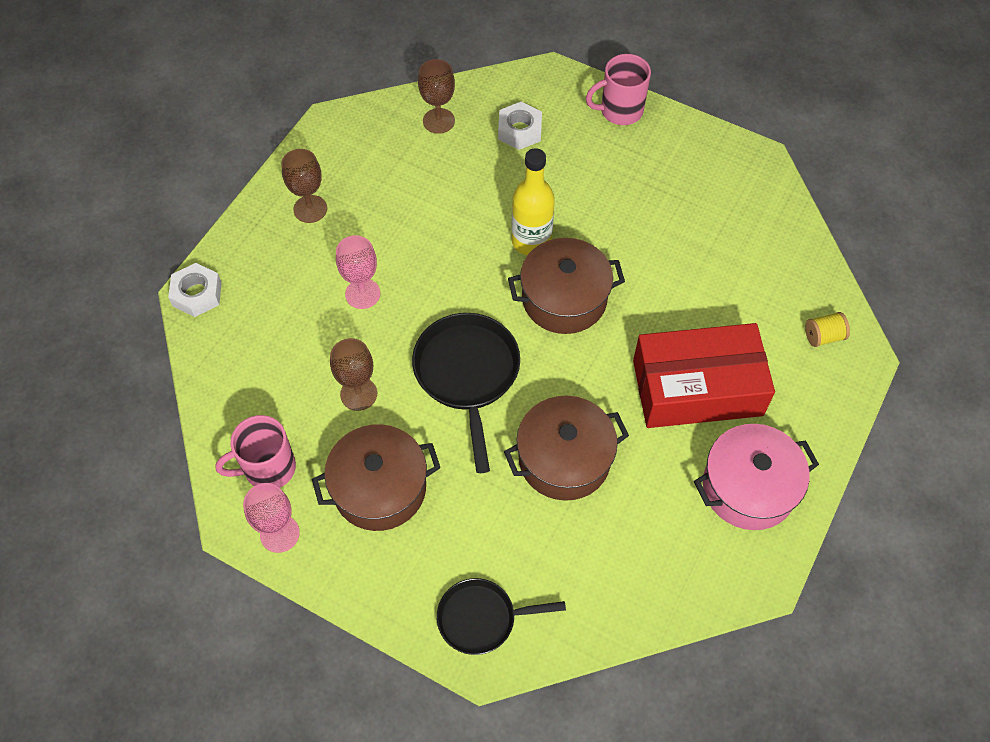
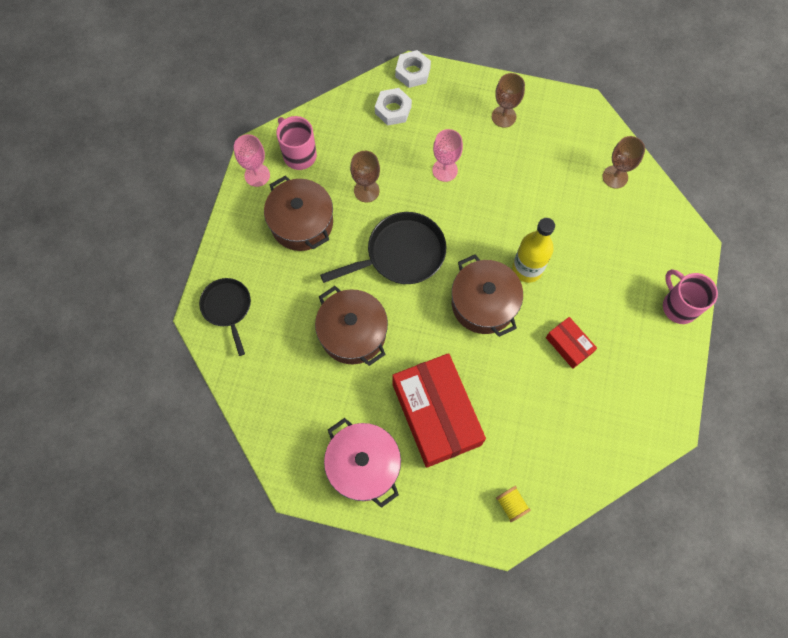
camera: 75 degrees right, 10 degrees up
white nut [498,102,542,150] -> white nut moved to [375,88,412,126]
none -> red box [546,317,597,369]

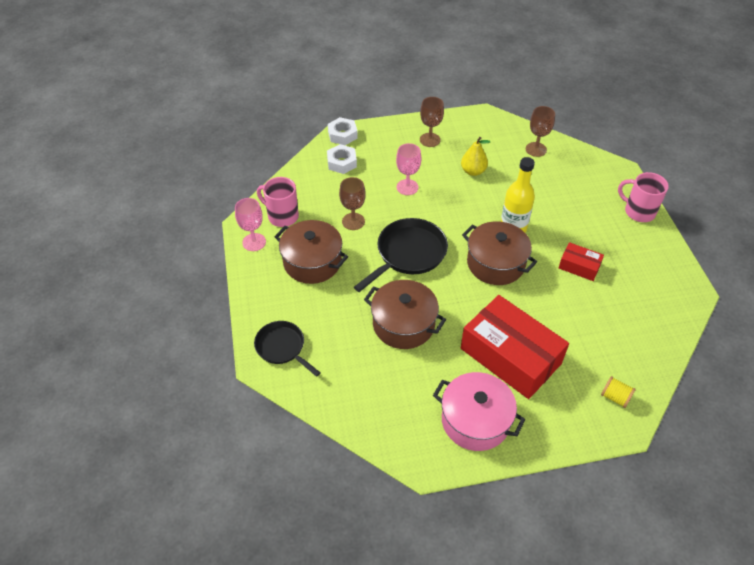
camera: 25 degrees left, 20 degrees down
none -> yellow pear [461,137,490,176]

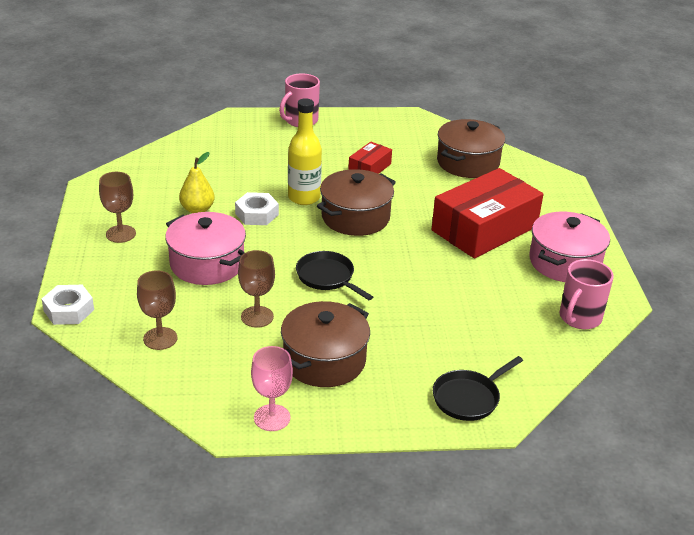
camera: 85 degrees left, 15 degrees down
pink mug [257,177,299,227] -> pink mug moved to [559,259,614,329]
white nut [327,144,357,174] -> white nut moved to [235,192,279,225]
black pan [354,218,448,292] -> black pan [296,251,373,300], size x0.64
brown pot [364,280,446,349] -> brown pot moved to [437,119,505,178]
pink goblet [396,143,421,195] -> pink pot [165,212,246,285]
brown goblet [526,106,555,157] -> brown goblet moved to [137,270,177,350]
yellow spool [601,376,636,408] -> none

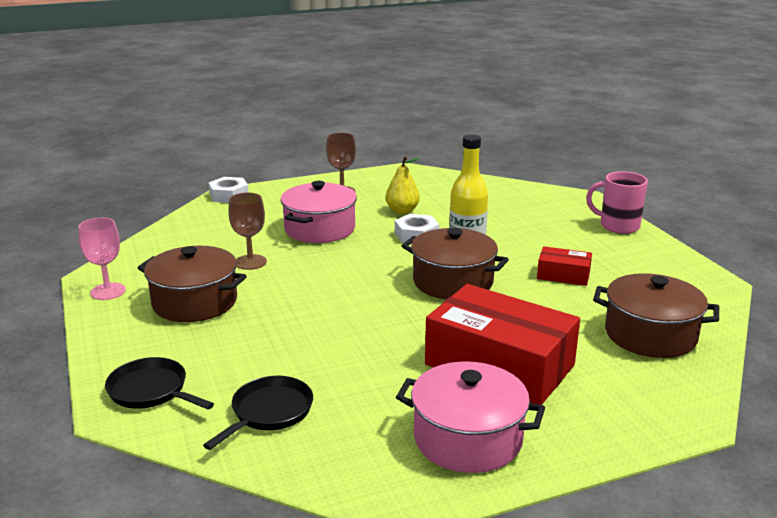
camera: 75 degrees right, 10 degrees down
brown goblet [137,270,177,350] -> none
black pan [296,251,373,300] -> black pan moved to [203,376,313,450]
pink mug [559,259,614,329] -> none

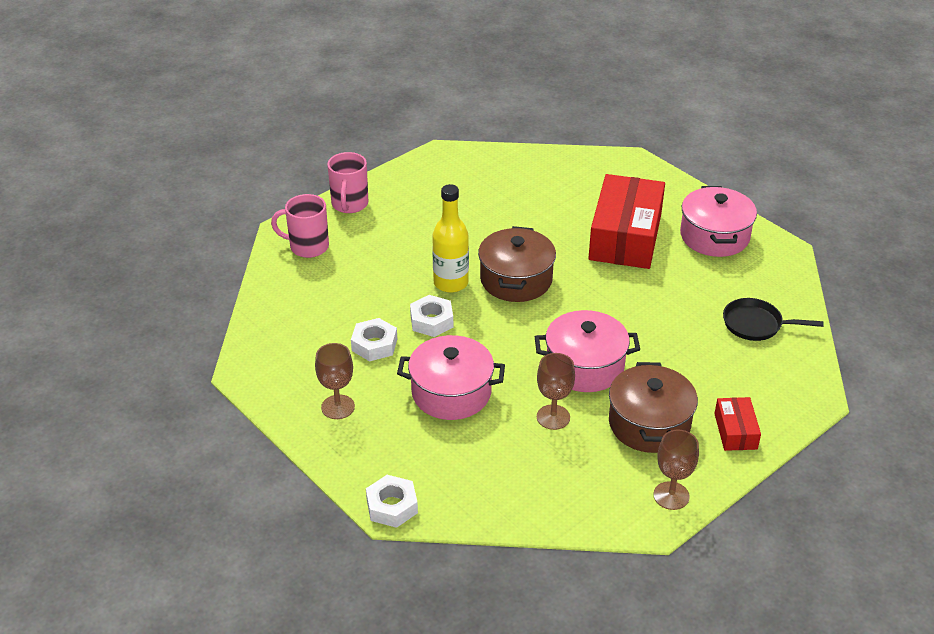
camera: 110 degrees left, 15 degrees up
pink goblet [78,218,126,300] -> brown goblet [653,430,699,510]
black pan [105,357,214,409] -> none
yellow pear [385,156,420,214] -> white nut [351,318,397,361]
red box [537,246,592,286] -> red box moved to [714,397,761,451]
brown pot [593,273,719,358] -> none
none -> pink mug [271,194,329,258]
none -> pink pot [535,310,640,392]

